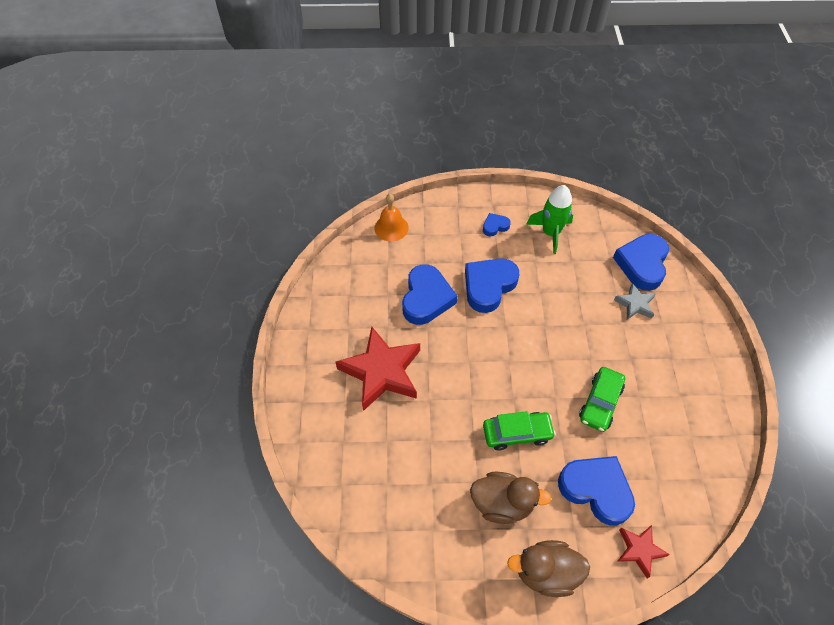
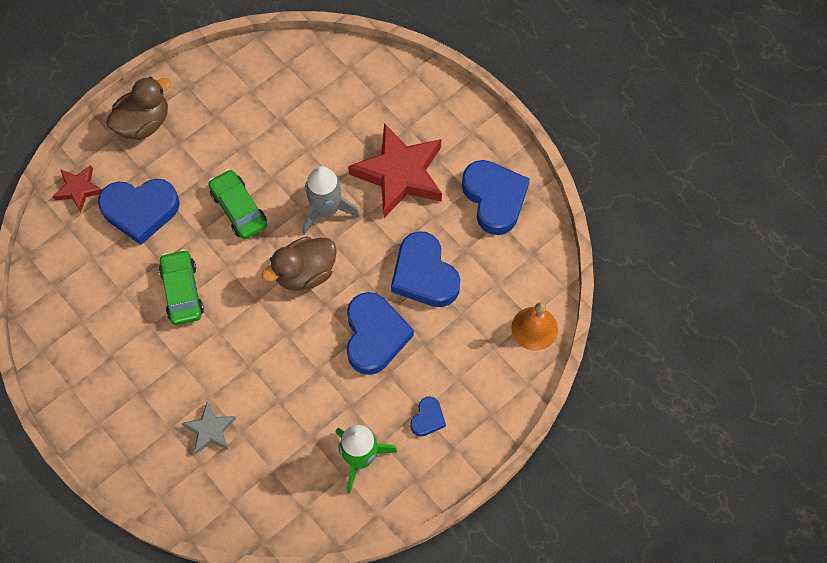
camera: 140 degrees right, 10 degrees up
brown duck [470,472,551,524] -> brown duck moved to [262,236,337,291]
green car [483,411,556,451] -> green car turned 105 degrees clockwise [208,169,267,239]
blue heart [613,234,669,291] -> blue heart moved to [462,160,530,235]
none -> grey rocket [302,166,361,235]

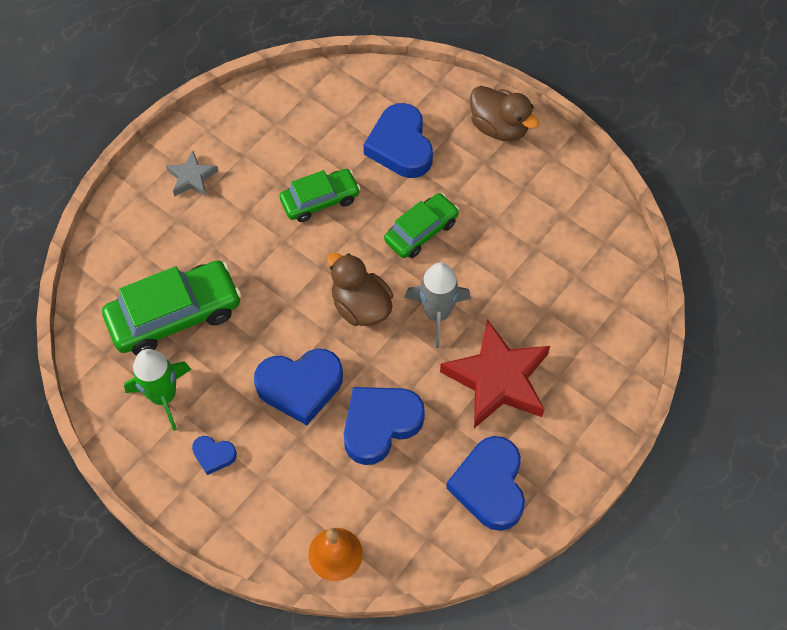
camera: 80 degrees right, 5 degrees down
red star [52,165,102,213] -> none
grey star [182,402,236,454] -> grey star moved to [166,151,218,197]
blue heart [462,160,530,235] -> blue heart turned 120 degrees clockwise [446,436,525,531]
none -> green car [102,260,241,355]

